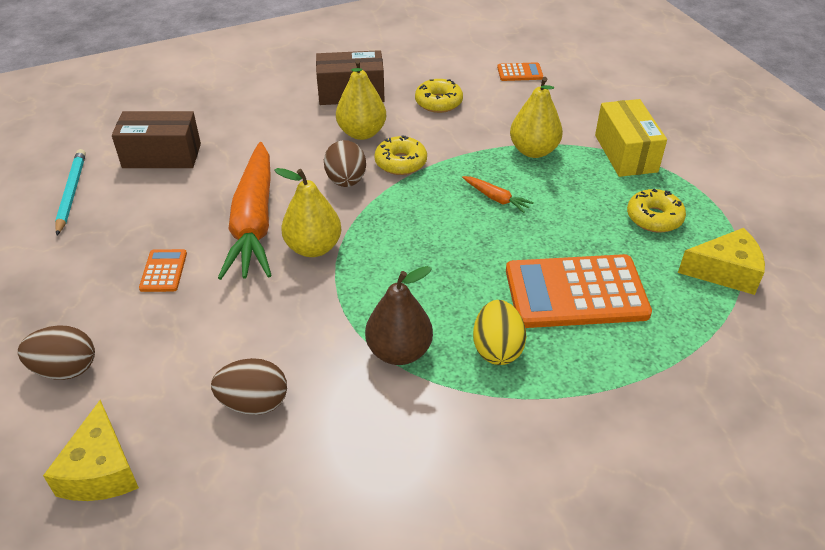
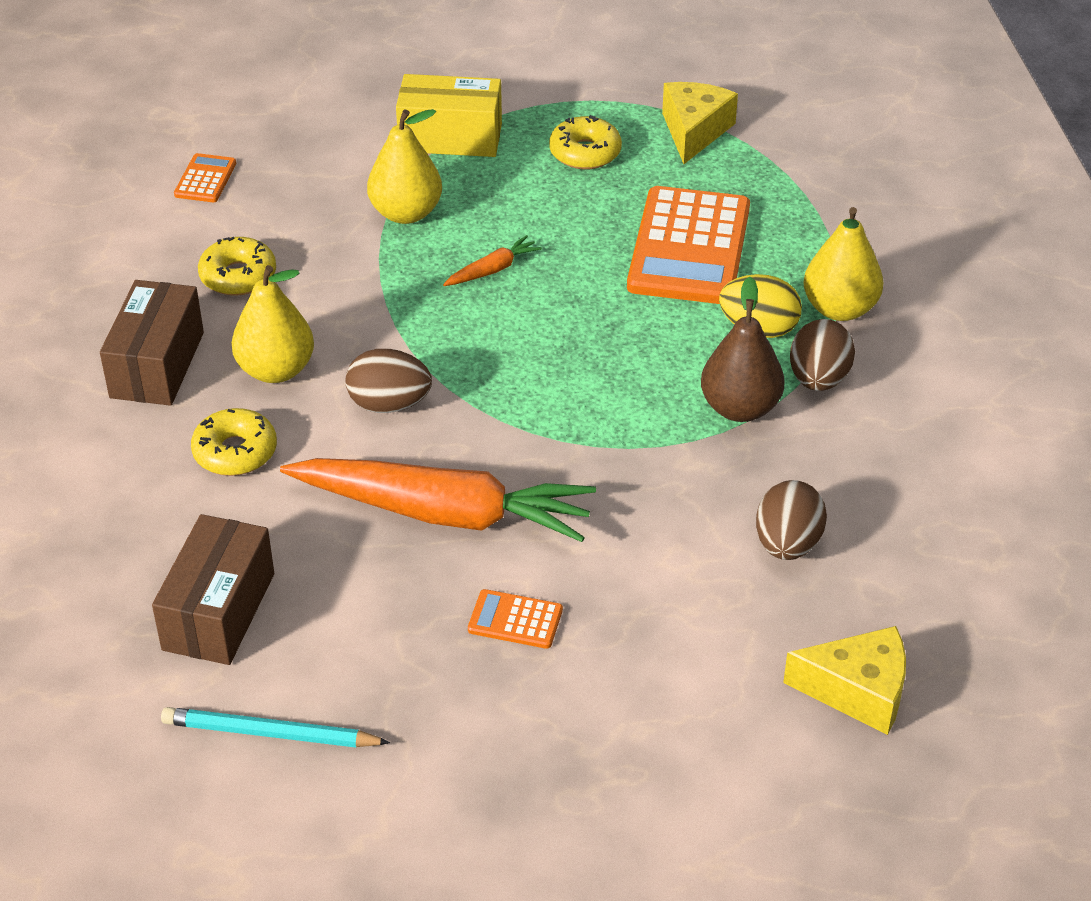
camera: 75 degrees left, 0 degrees up
brown egg [18,325,95,380] -> brown egg moved to [790,319,855,391]
yellow pear [274,168,341,257] -> yellow pear moved to [803,207,884,321]
yellow donut [374,135,427,175] -> yellow donut moved to [191,408,277,476]

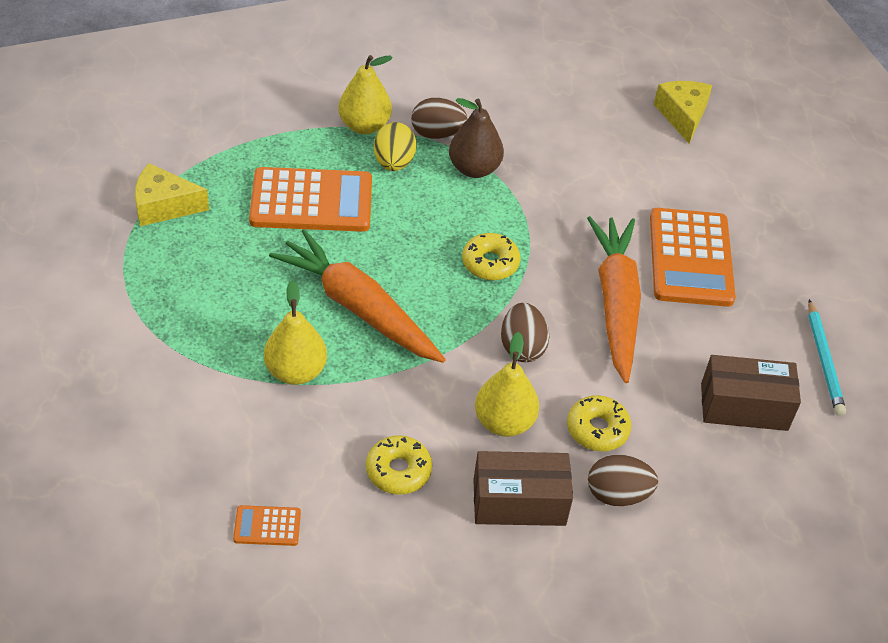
camera: 105 degrees left, 5 degrees up
yellow box [396,74,502,157] -> none
orange carrot [443,235,542,286] -> orange carrot [269,229,446,363], size x2.49
orange calculator [468,589,563,649] -> orange calculator [650,208,736,307], size x2.26
yellow donut [549,115,622,169] -> yellow donut moved to [462,233,520,280]
brown egg [756,480,827,560] -> brown egg moved to [588,454,658,506]

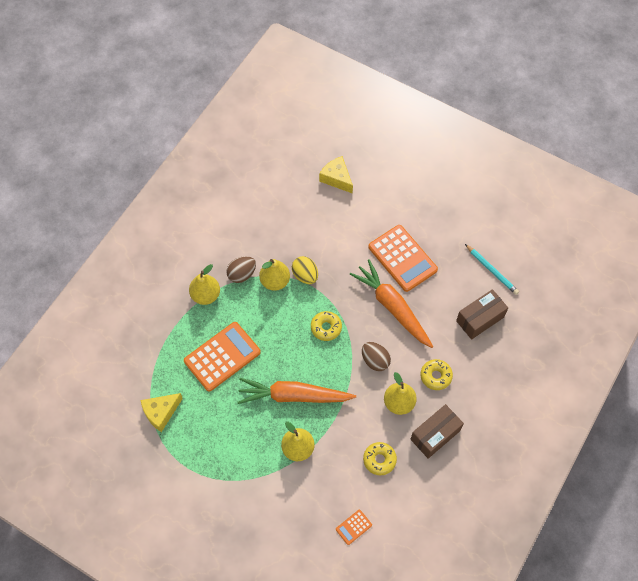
camera: 35 degrees left, 15 degrees up
yellow egg [374,122,417,171] -> yellow egg moved to [292,256,318,284]
brown pear [449,98,504,178] -> yellow pear [259,259,290,291]
brown egg [588,454,658,506] -> none

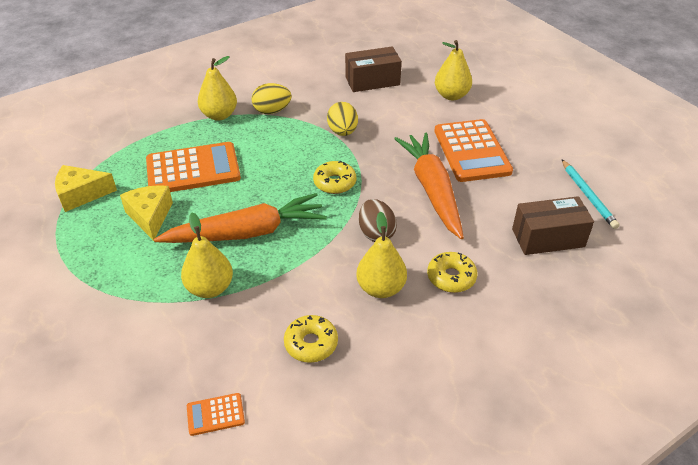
camera: 25 degrees right, 20 degrees down
brown egg [226,256,256,283] -> yellow egg [251,83,291,114]
orange carrot [238,378,356,404] -> orange carrot turned 135 degrees clockwise [154,193,327,243]
yellow pear [259,259,290,291] -> yellow pear moved to [435,40,472,100]
yellow cheese [319,156,353,194] -> yellow cheese moved to [120,185,173,241]
brown box [410,404,464,459] -> brown box moved to [345,46,402,92]

